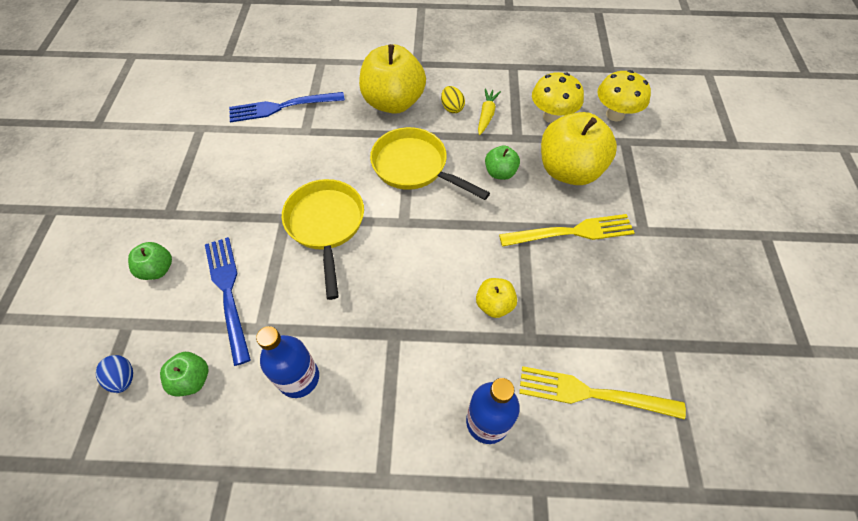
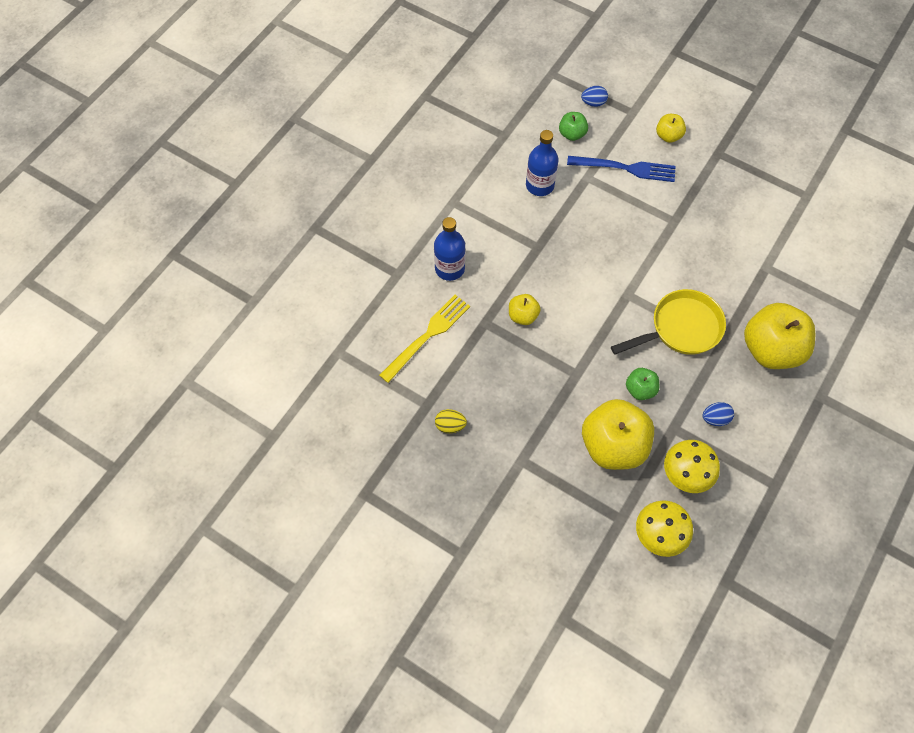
camera: 120 degrees right, 5 degrees up
green apple [128,242,172,280] -> yellow apple [656,114,686,143]
blue fork [229,92,345,122] -> none
yellow pan [282,179,364,300] -> none
yellow egg [441,86,465,113] -> yellow egg moved to [435,409,467,433]
yellow carrot [478,88,501,135] -> blue egg [703,402,734,426]
yellow fork [499,214,634,247] -> none

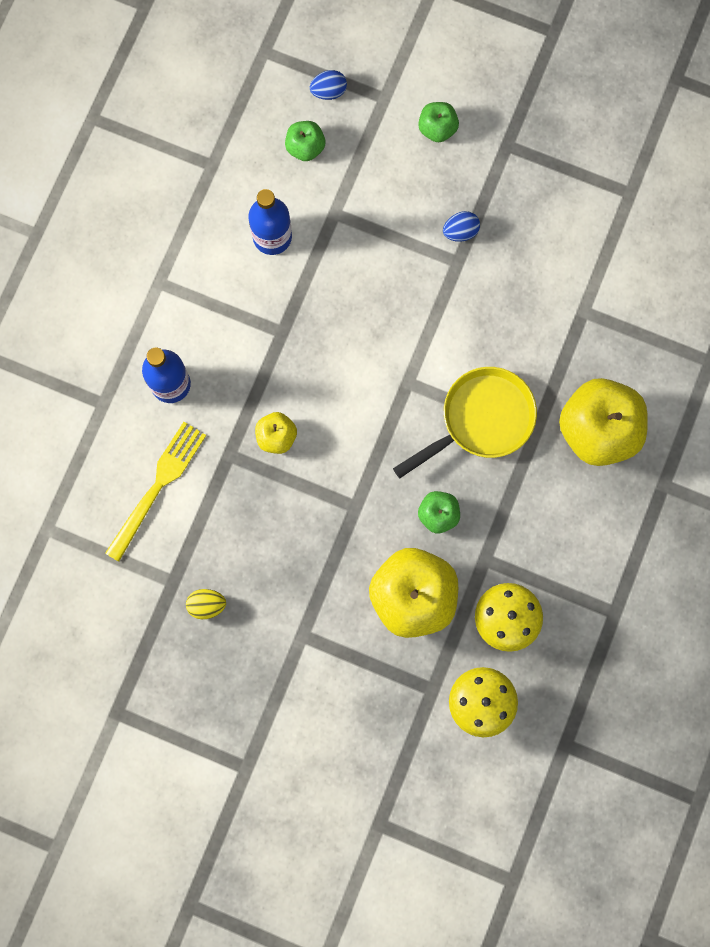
camera: 10 degrees left, 15 degrees up
blue fork [567,156,676,182] -> none
yellow apple [656,114,686,143] -> green apple [418,102,459,142]
blue egg [703,402,734,426] -> blue egg moved to [443,211,480,242]

